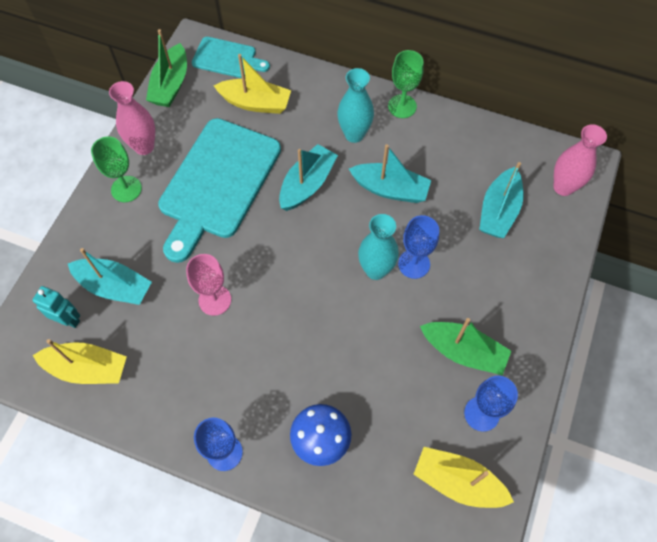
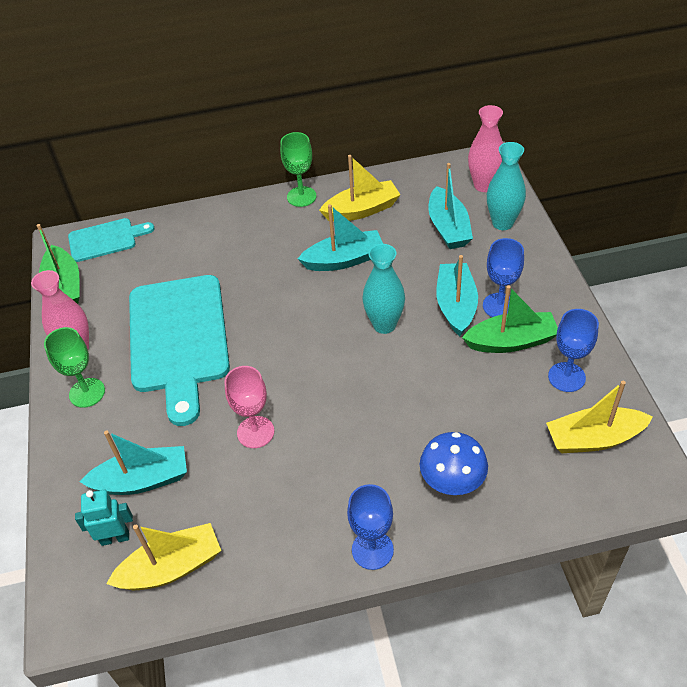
camera: 30 degrees left, 15 degrees down
yellow boat [214,54,291,114] -> yellow boat moved to [319,155,400,221]
turquoise boat [279,144,338,211] -> turquoise boat moved to [436,255,478,336]
turquoise vase [337,68,374,143] -> turquoise vase moved to [487,142,526,230]
blue goblet [398,215,439,279] -> blue goblet moved to [483,238,524,317]

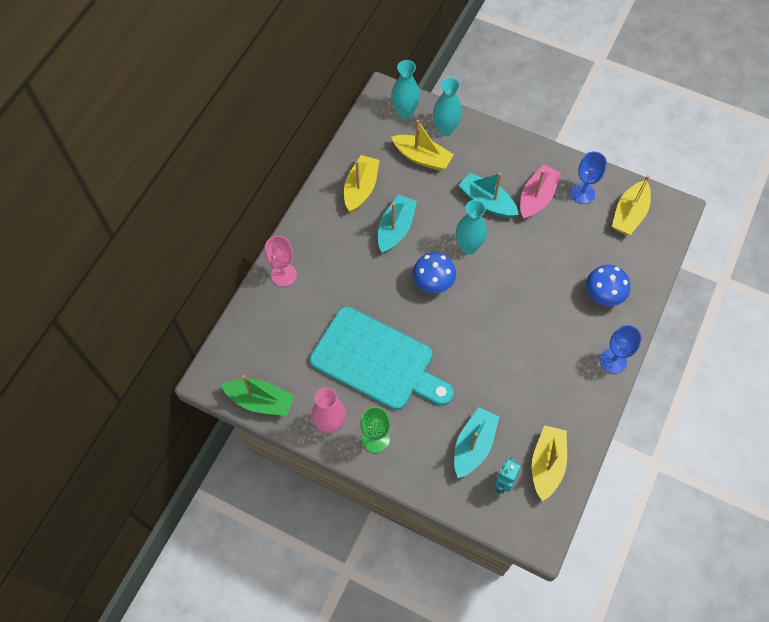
camera: 55 degrees left, 15 degrees up
turquoise cutting board [68,218,154,262] -> none
pink goblet [224,366,274,448] -> pink goblet moved to [265,236,297,287]
green goblet [280,132,317,207] -> none
turquoise boat [429,163,473,249] -> yellow boat [391,120,454,171]
green boat [462,285,558,353] -> pink boat [520,164,561,220]
pink vase [468,105,503,192] -> turquoise vase [391,60,420,119]
blue goblet [483,238,524,317] -> none
none -> blue mushroom [413,252,456,293]

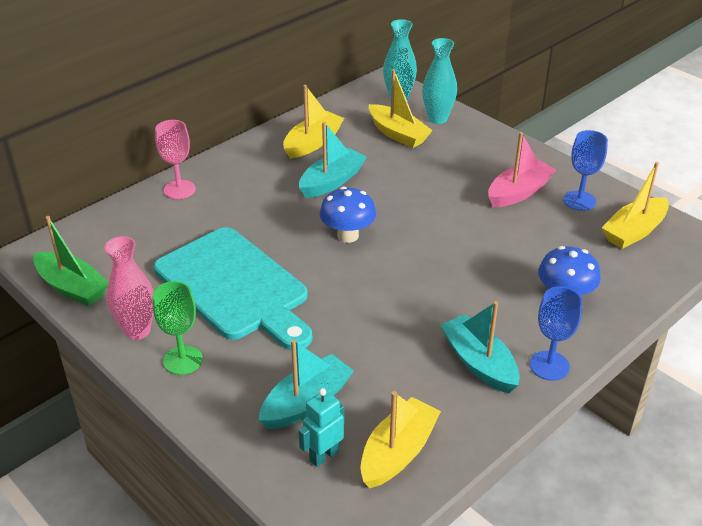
camera: 20 degrees right, 25 degrees down
turquoise vase [456,200,487,254] -> none
turquoise boat [458,173,519,218] -> turquoise boat moved to [440,301,519,393]

